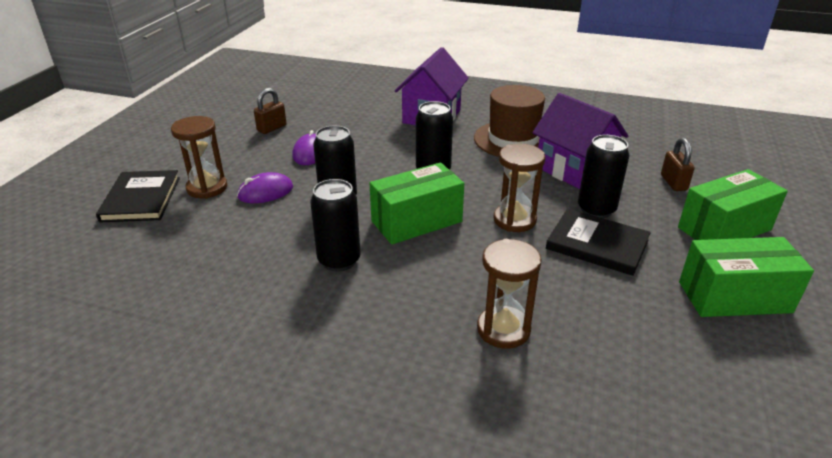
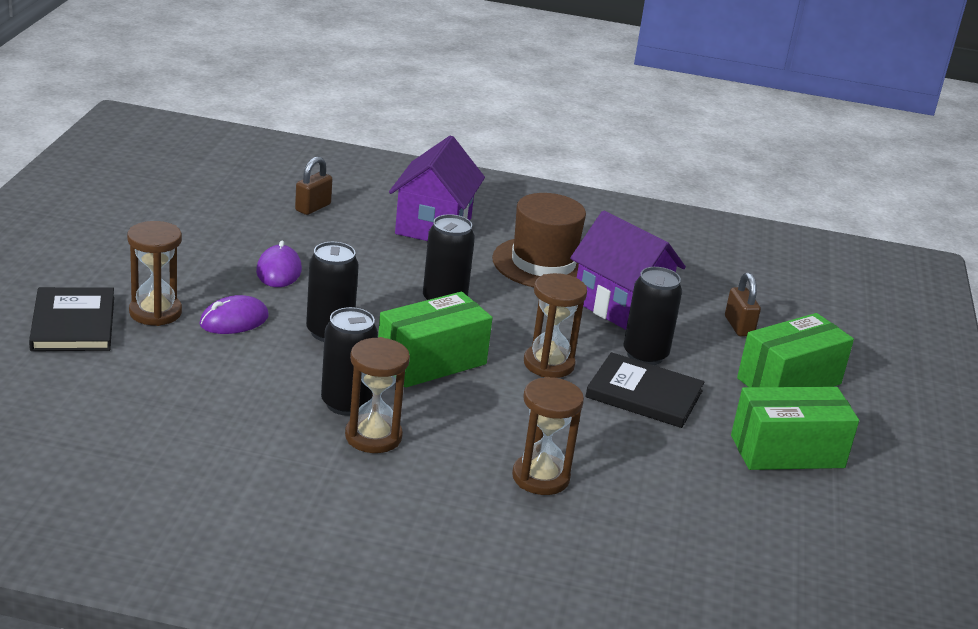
camera: 10 degrees left, 5 degrees down
brown padlock [254,88,286,134] -> brown padlock moved to [295,156,332,215]
none -> brown hourglass [345,337,410,453]

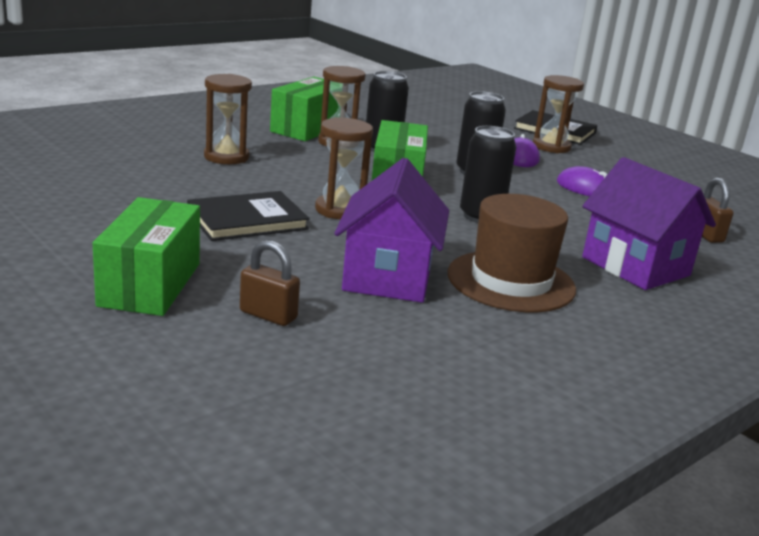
camera: 130 degrees right, 5 degrees down
purple house [570,210,686,330] -> purple house turned 75 degrees counterclockwise [334,158,449,303]
black can [624,267,682,365] -> none
green box [731,387,859,470] -> green box moved to [270,77,339,141]

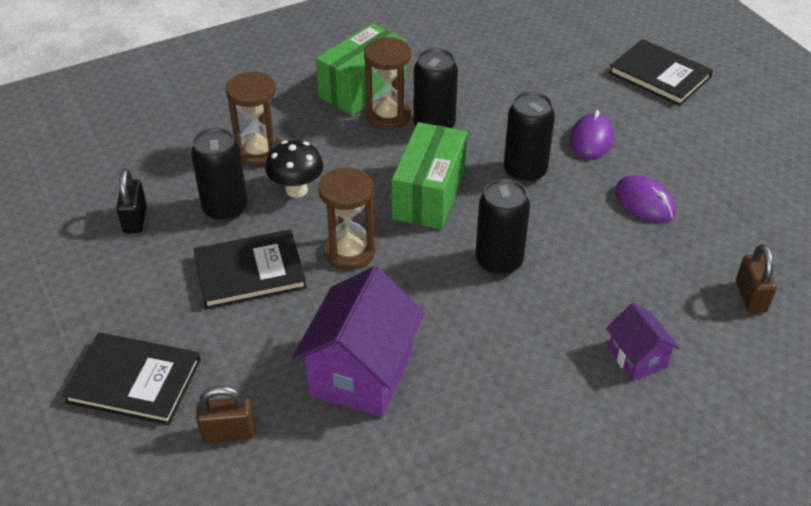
camera: 15 degrees right, 20 degrees up
green box [93,197,200,316] -> black book [62,333,201,425]
brown padlock [240,240,300,326] -> brown padlock turned 45 degrees counterclockwise [196,386,254,443]
brown hat [447,194,576,312] -> none
brown hourglass [533,75,584,153] -> none
purple house [582,157,716,290] -> purple house [606,303,680,381], size x0.53
none -> black padlock [116,168,147,233]
none -> black can [191,128,248,222]
none -> black mushroom [265,140,323,198]

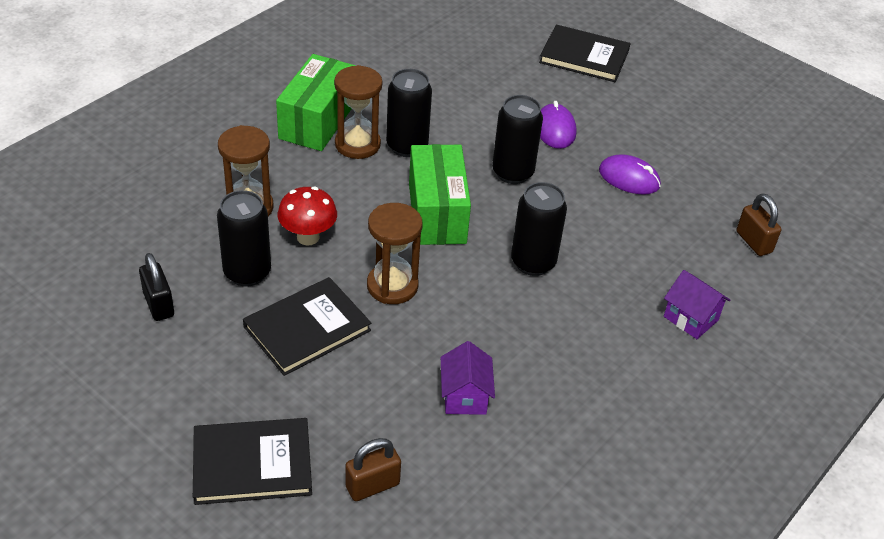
camera: 25 degrees left, 0 degrees up
black mushroom [265,140,323,198] -> red mushroom [278,186,337,246]
purple house [292,266,425,417] -> purple house [441,341,495,415], size x0.53

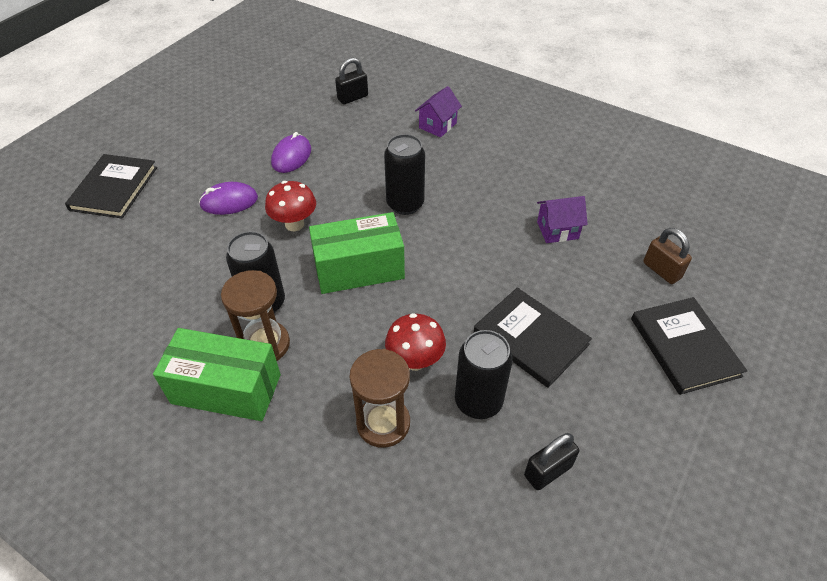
camera: 95 degrees left, 5 degrees up
brown hourglass [367,203,423,304] -> none
black can [492,95,543,184] -> red mushroom [265,181,316,231]
brown padlock [736,193,781,256] -> black padlock [335,58,368,104]

